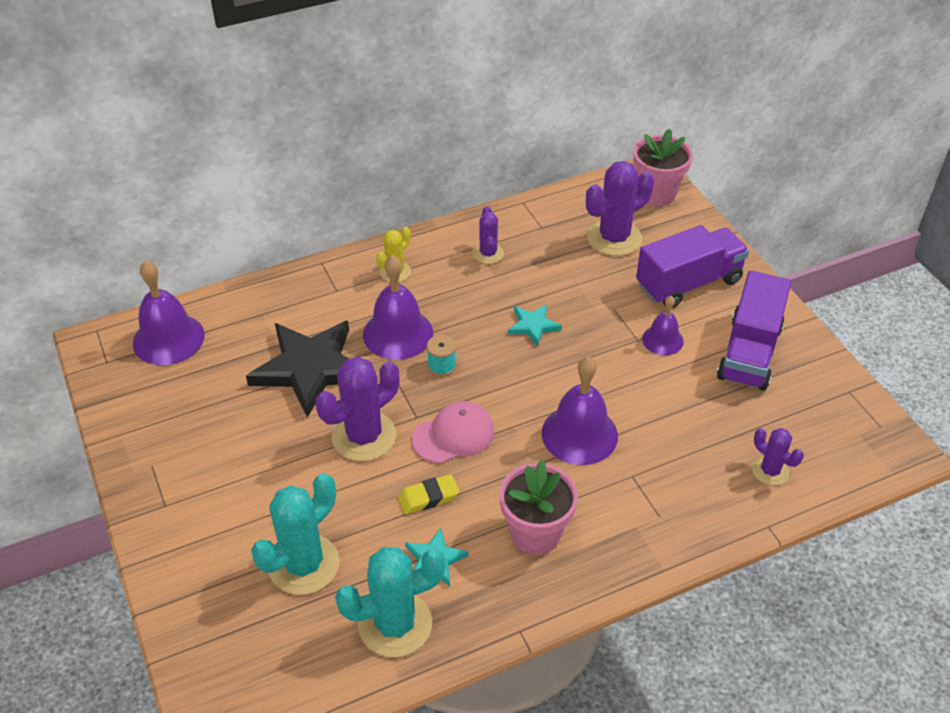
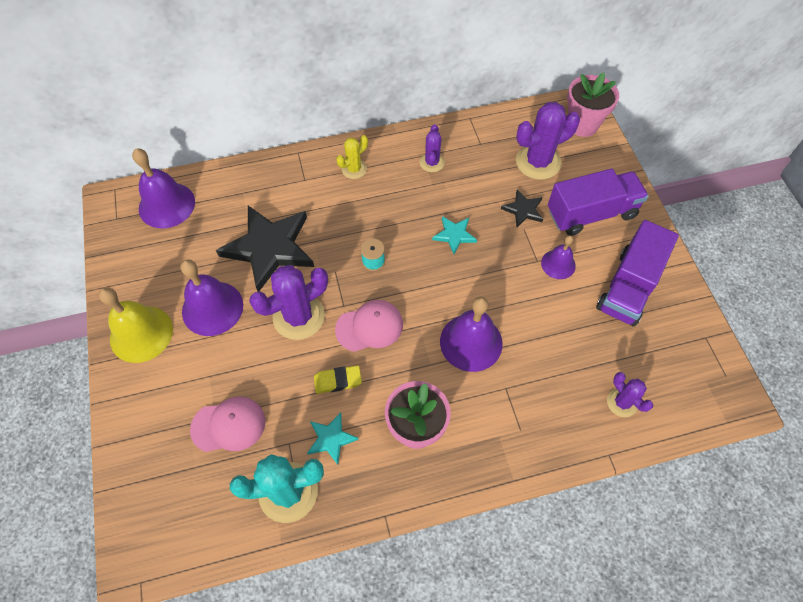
camera: 10 degrees right, 15 degrees up
turquoise cactus [251,473,340,595] -> pink cap [190,397,265,452]
purple bell [363,255,433,360] -> purple bell moved to [181,259,243,336]
none -> yellow bell [99,287,173,363]
none -> black star [501,190,543,227]

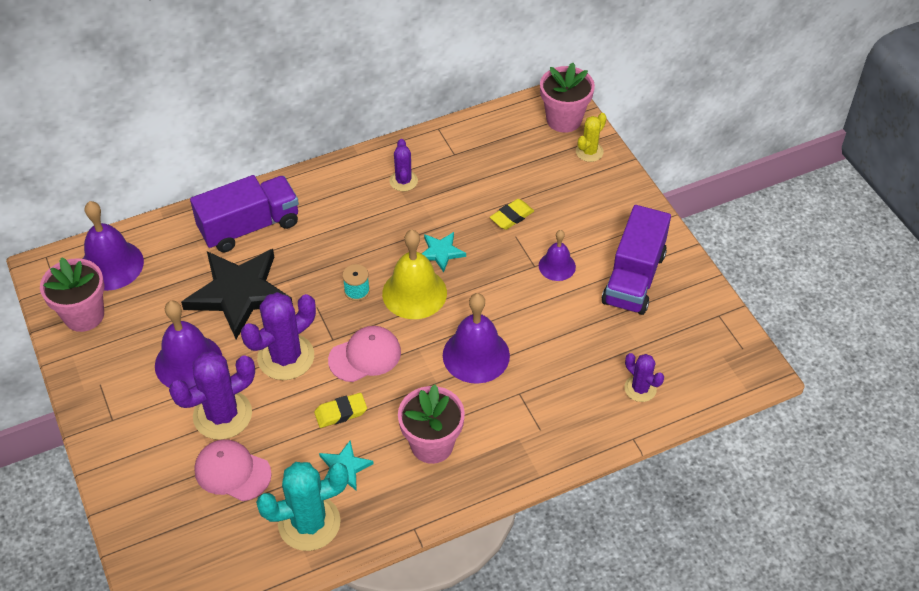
camera: 10 degrees left, 10 degrees down
yellow bell [99,287,173,363] -> yellow bell moved to [382,230,447,319]
pink cap [190,397,265,452] -> pink cap turned 135 degrees counterclockwise [194,439,272,501]
yellow cactus [336,135,368,179] -> yellow cactus moved to [576,113,607,162]
black star [501,190,543,227] -> yellow eraser [490,199,534,230]
purple cactus [516,102,580,180] -> purple cactus moved to [169,351,255,440]
purple truck [548,169,649,236] -> purple truck moved to [190,175,299,252]
none -> pink flower pot [40,257,105,332]

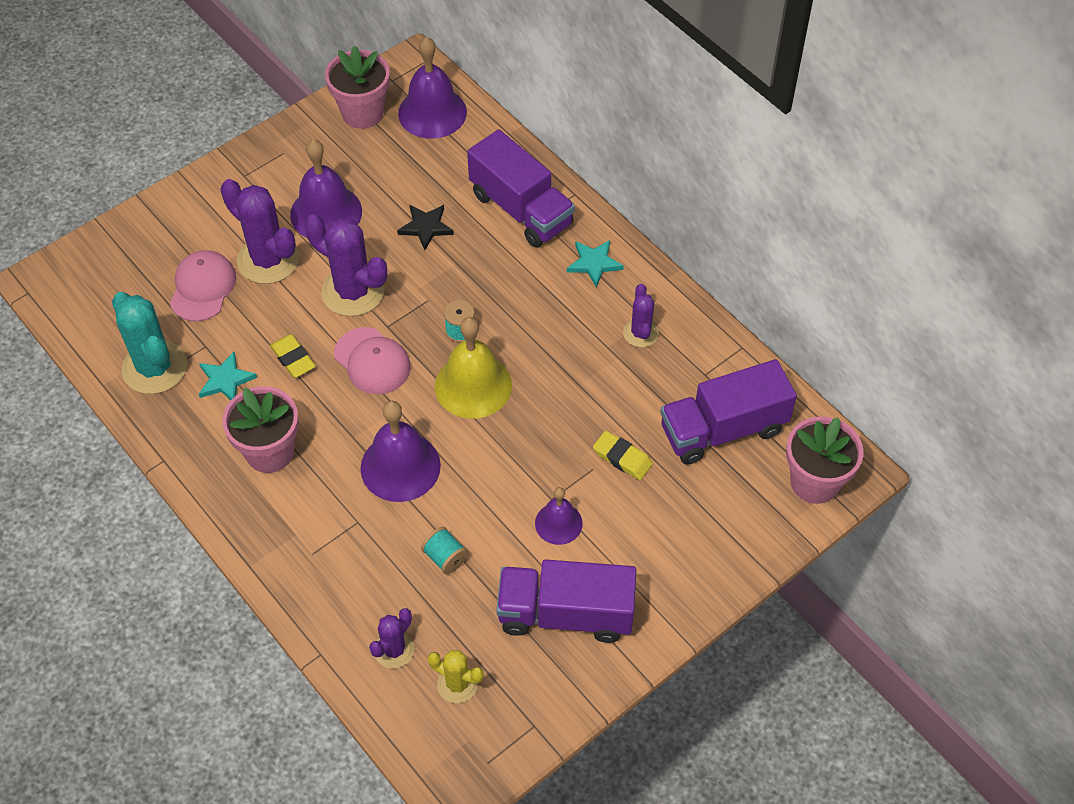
camera: 75 degrees right, 5 degrees up
black star [181,249,293,339] -> black star [397,205,454,250], size x0.46
purple cactus [389,139,418,191] -> purple cactus turned 75 degrees counterclockwise [623,284,659,347]
turquoise star [422,232,466,272] -> turquoise star moved to [567,240,624,288]
yellow cactus [576,113,607,162] -> yellow cactus moved to [428,650,484,703]
none -> turquoise spool [421,527,468,574]
none -> purple truck [660,359,797,465]

